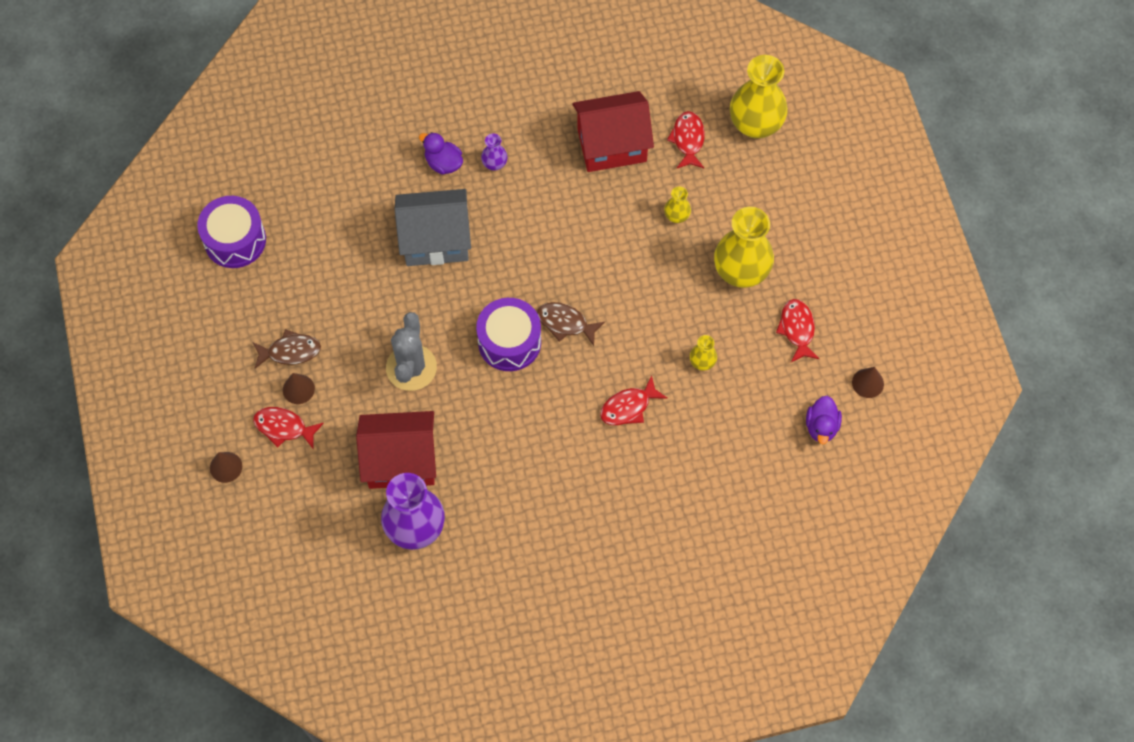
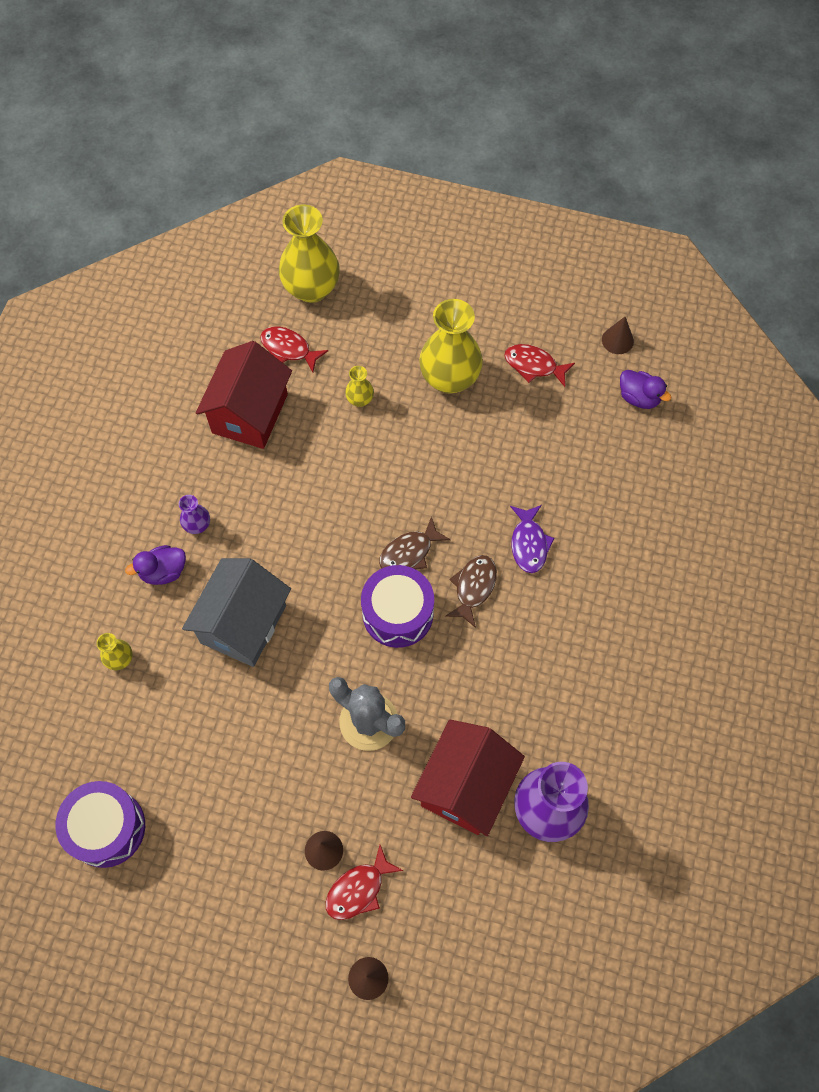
camera: 60 degrees left, 0 degrees up
brown fish [253,329,321,368] -> brown fish moved to [445,555,497,628]
red fish [600,375,668,425] -> purple fish [510,505,555,573]
yellow vase [690,335,717,370] -> yellow vase moved to [97,633,133,671]

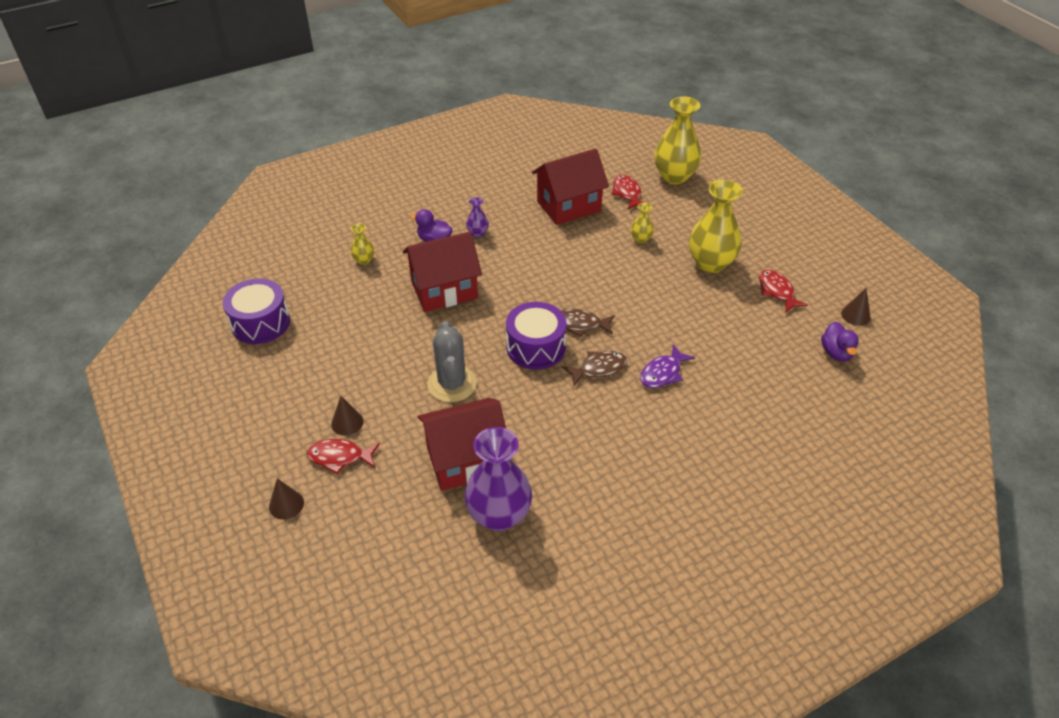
camera: 45 degrees right, 20 degrees down
grey house [182,558,291,667] -> red house [403,232,482,312]

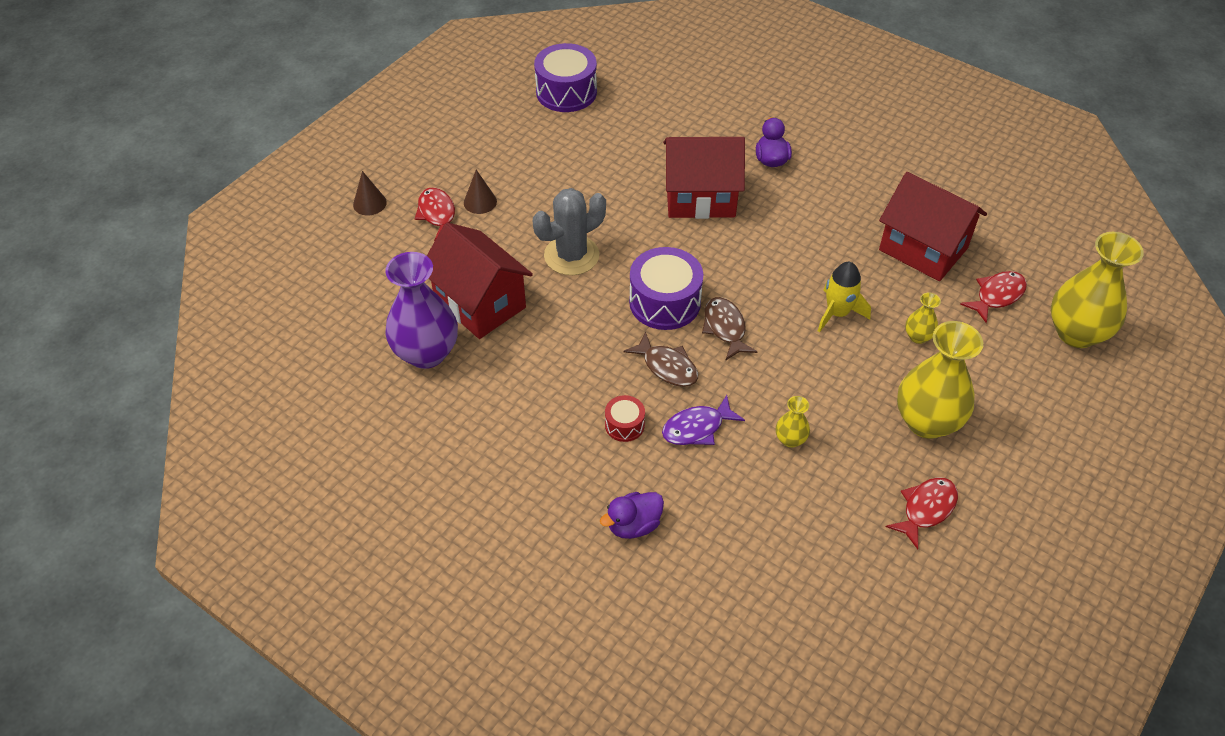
camera: 65 degrees right, 5 degrees up
yellow vase [351,223,374,265] -> yellow vase moved to [776,396,810,448]
red house [403,232,482,312] -> red house turned 45 degrees counterclockwise [663,137,745,219]
purple vase [466,197,489,238] -> none
purple fish [640,344,695,388] -> purple fish turned 45 degrees counterclockwise [662,395,745,445]
purple duck [821,322,859,362] -> purple duck moved to [600,492,664,539]
brown cone [841,288,871,326] -> none
none -> red drum [605,395,645,442]
none -> yellow rocket [818,262,871,332]

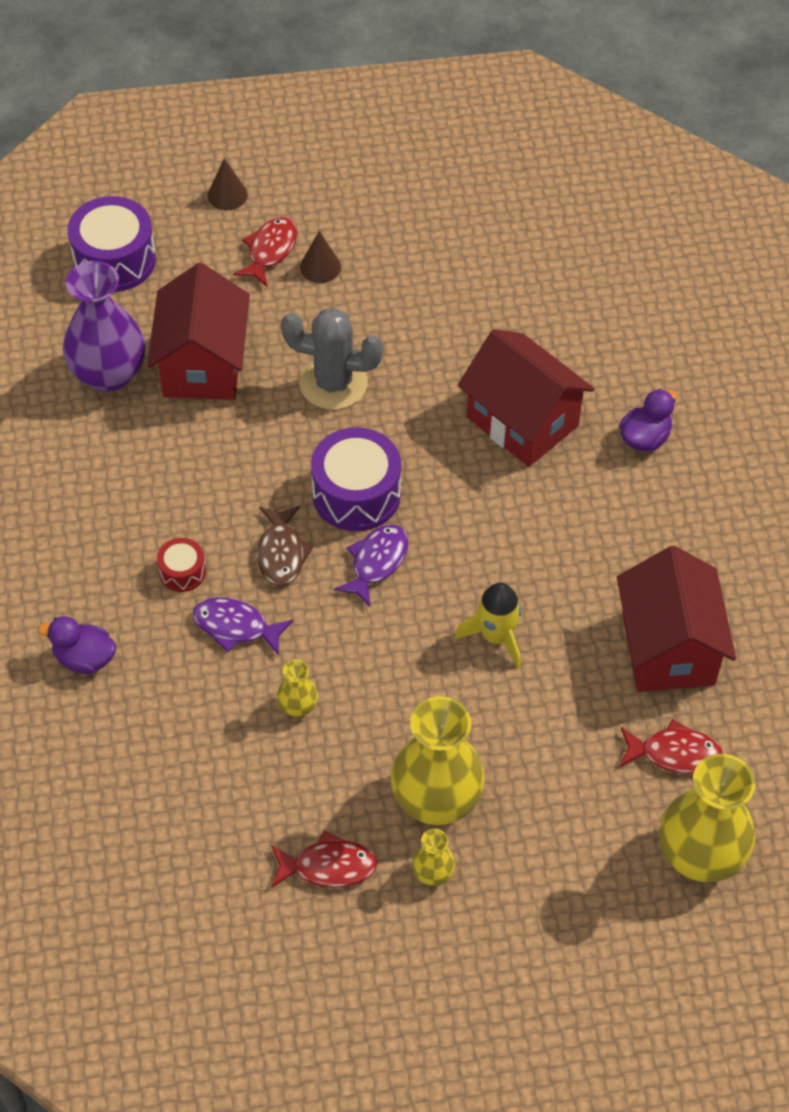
camera: 45 degrees right, 5 degrees up
purple drum [534,43,597,112] -> purple drum moved to [67,196,156,292]
brown fish [702,297,758,360] -> purple fish [334,524,408,607]
yellow vase [905,293,941,344] -> yellow vase moved to [412,829,455,886]

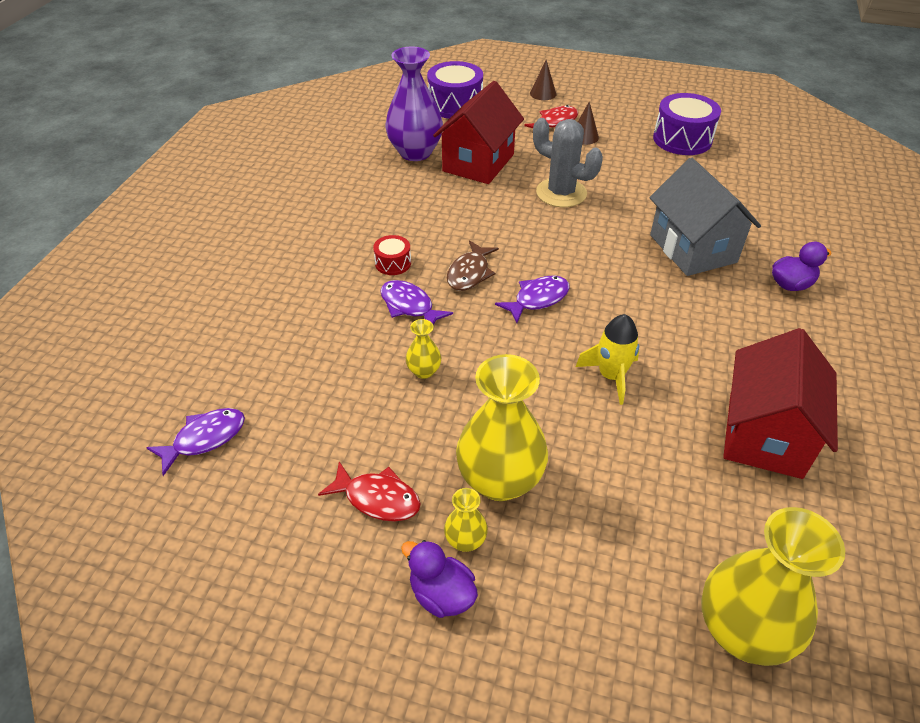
camera: 25 degrees right, 10 degrees down
purple duck [38,616,116,674] -> purple duck moved to [401,540,478,618]
purple drum [311,427,401,531] -> purple drum moved to [653,93,721,155]
red house [458,329,595,467] -> grey house [649,158,761,276]
red fish [620,719,723,774] -> none
none -> purple fish [146,408,245,476]

